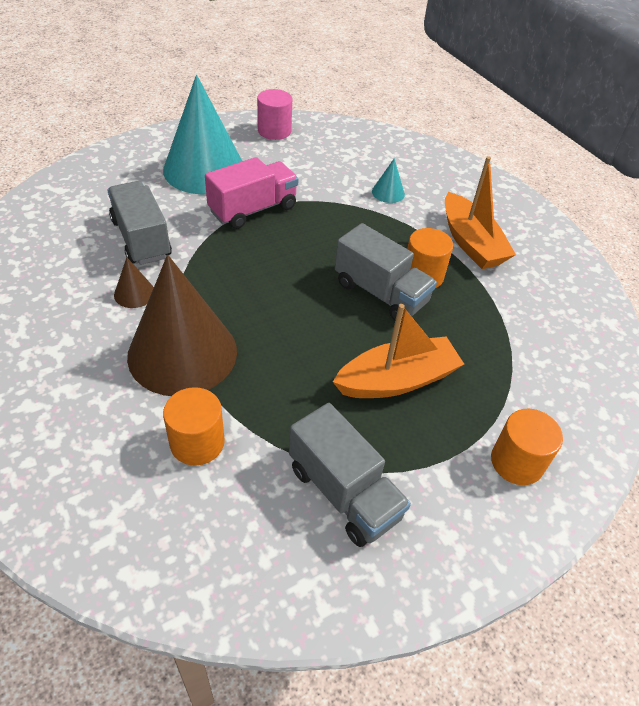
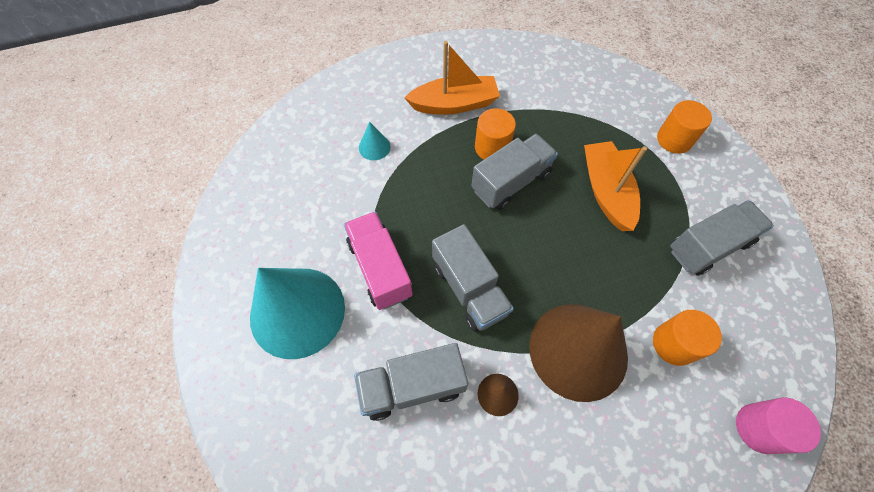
camera: 75 degrees left, 15 degrees up
pink cylinder [257,89,292,140] -> pink cylinder moved to [736,397,821,454]
none -> grey truck [432,224,514,332]

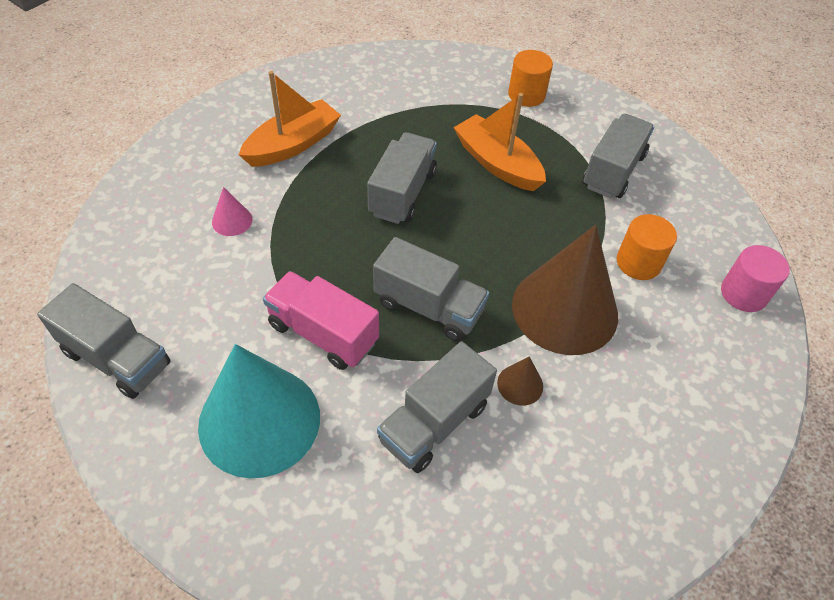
camera: 35 degrees left, 10 degrees down
turquoise cone [359,122,391,160] -> pink cone [212,187,252,236]
orange cylinder [475,108,516,160] -> none
none -> grey truck [37,283,170,399]

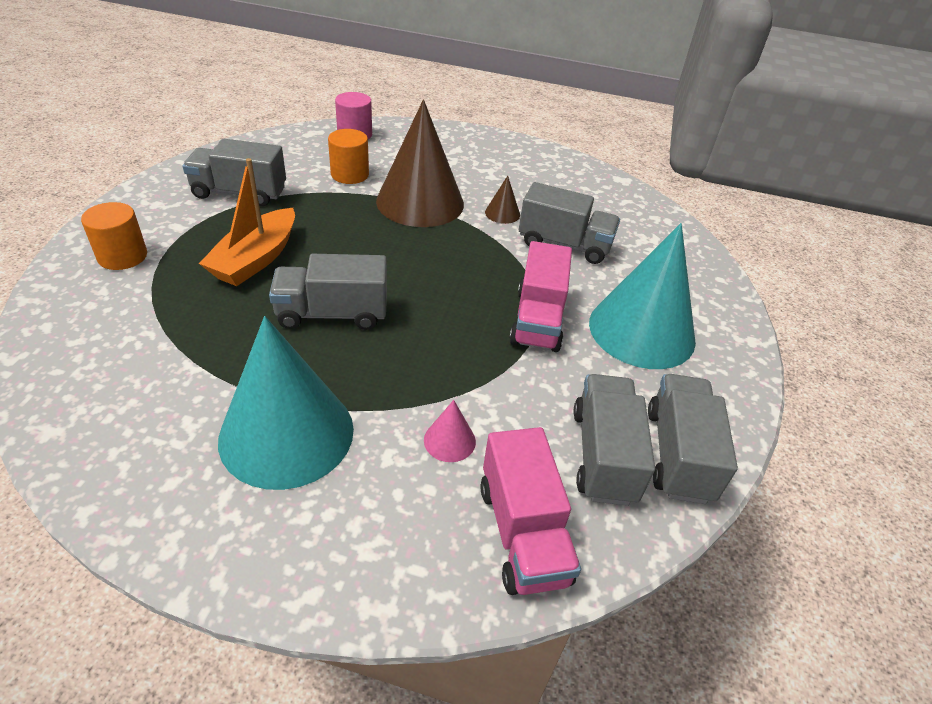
camera: 115 degrees left, 10 degrees down
orange boat [239,71,341,167] -> turquoise cone [218,316,354,490]
grey truck [373,237,489,341] -> grey truck moved to [573,374,655,506]
none -> pink truck [480,427,581,595]

